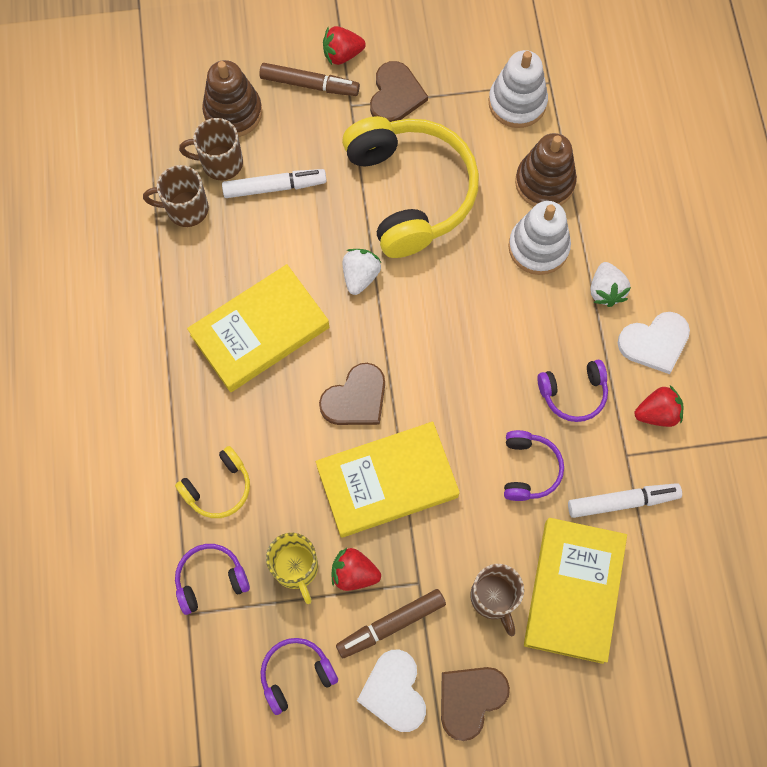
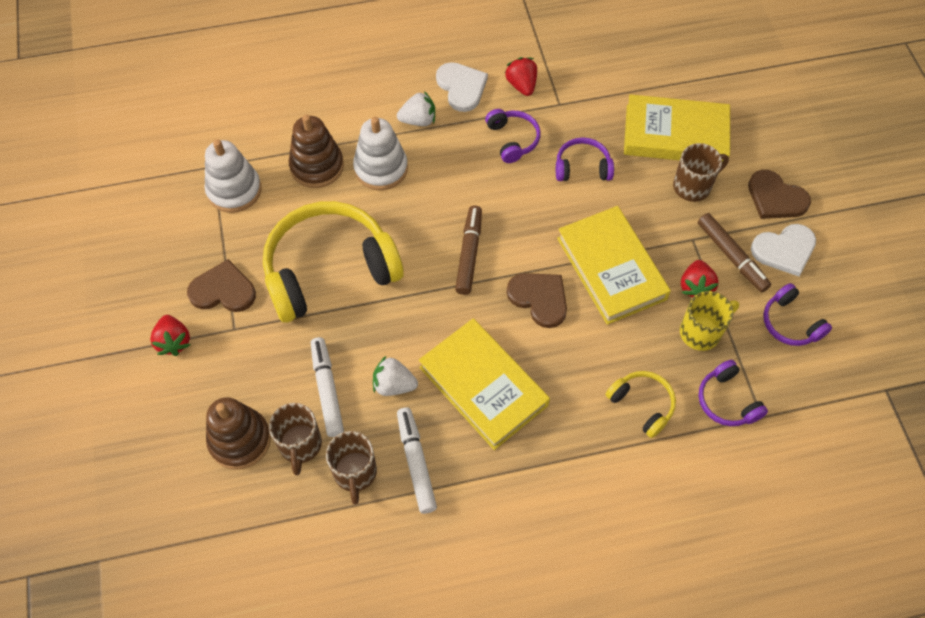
camera: 95 degrees left, 10 degrees down
brown marker [259,63,360,96] -> brown marker moved to [455,205,482,295]
white strawberry [343,249,381,295] -> white strawberry moved to [373,355,418,396]
white marker [568,483,682,518] -> white marker moved to [397,407,437,514]

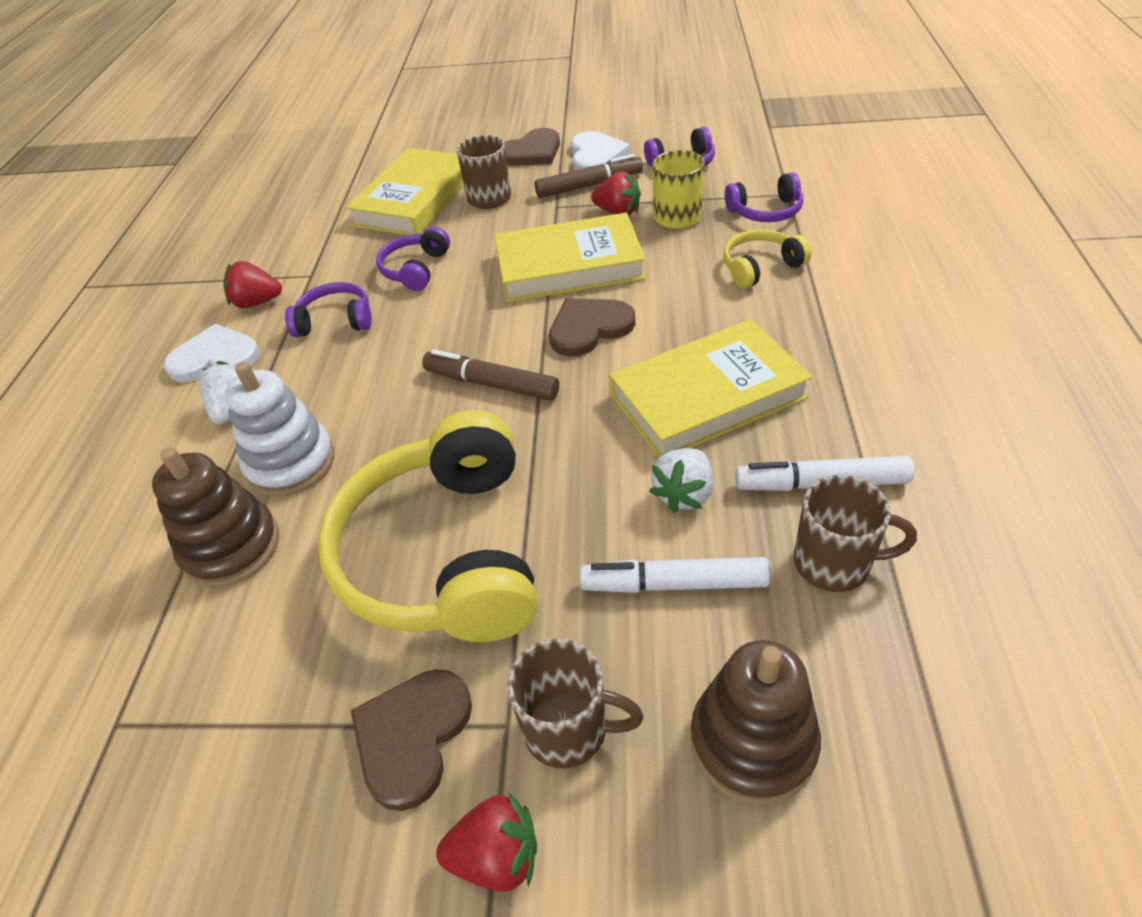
camera: 70 degrees left, 15 degrees down
white stacking toy [205,139,261,213] -> none
brown mug [269,403,322,475] -> brown mug moved to [507,638,644,768]

